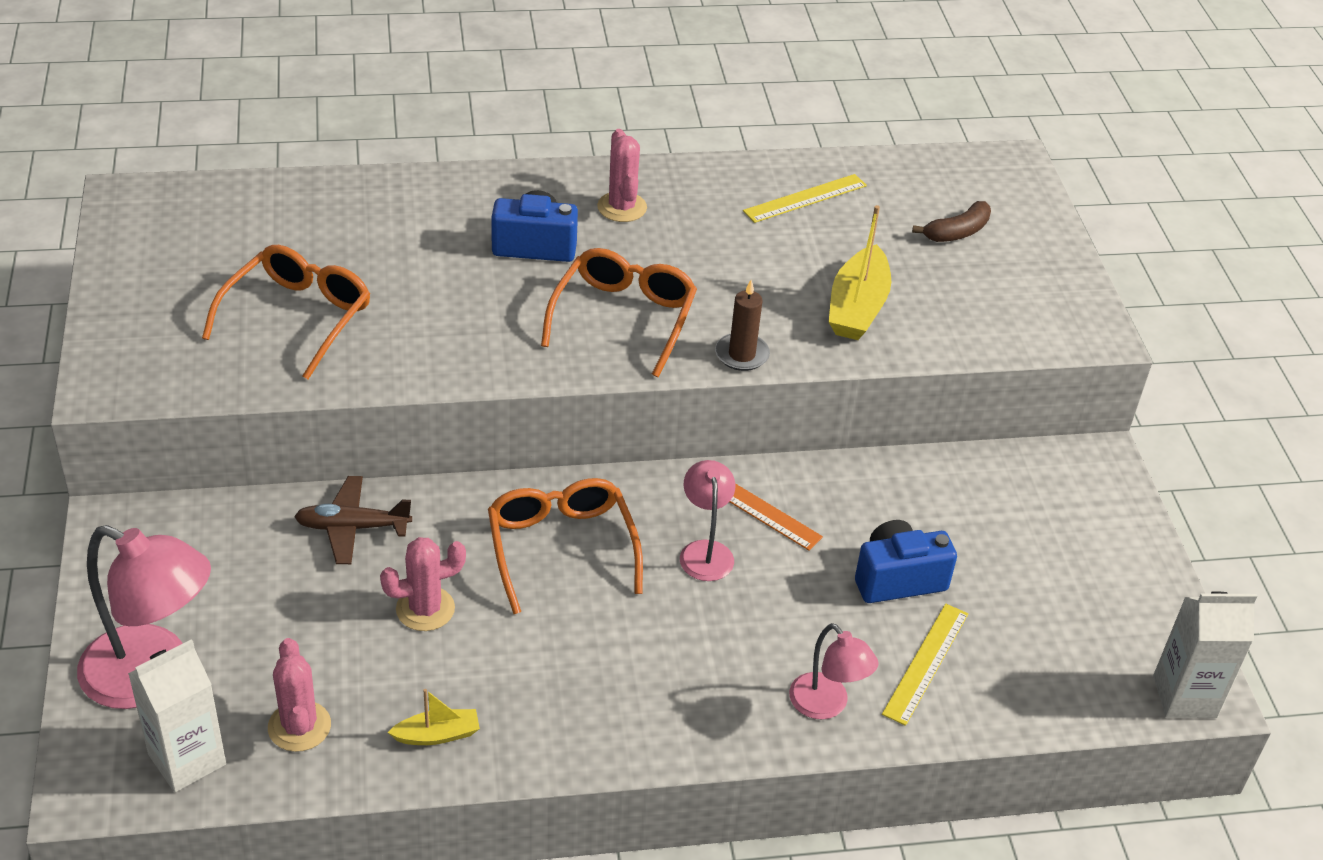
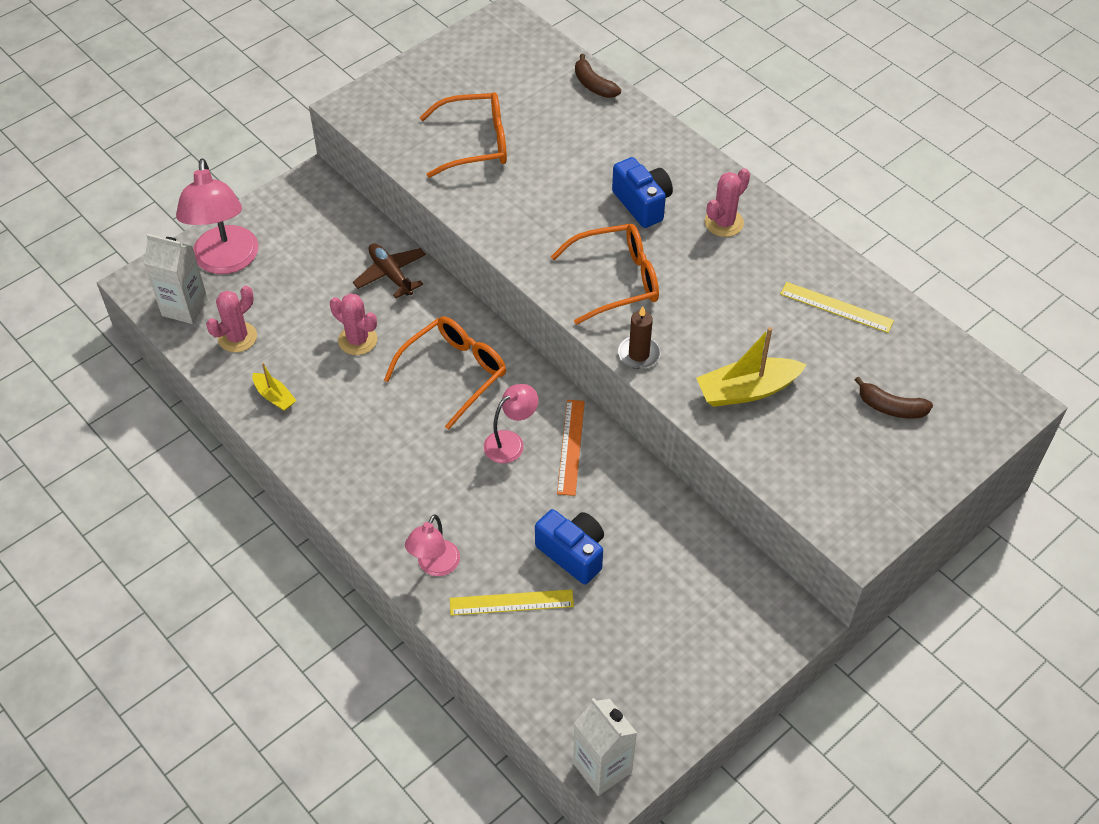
camera: 60 degrees right, 10 degrees up
none -> brown banana [575,54,621,98]

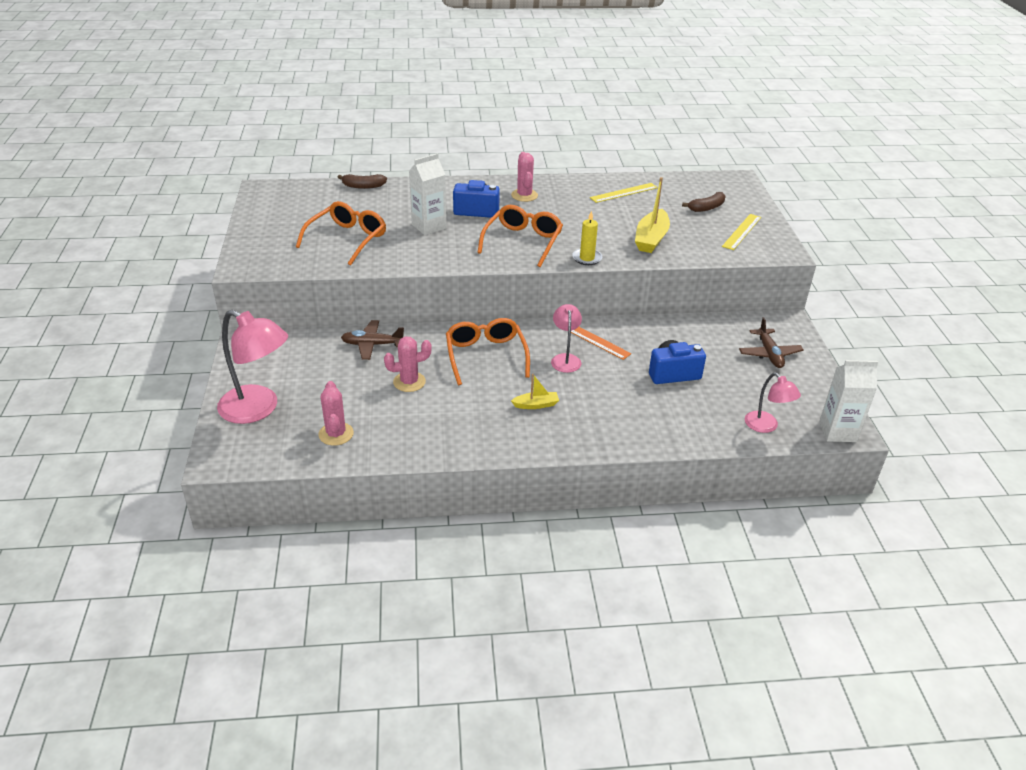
camera: 55 degrees left, 15 degrees down
white carton [144,234,208,324] -> white carton moved to [409,153,446,235]
yellow boat [253,363,297,411] -> yellow boat moved to [511,374,559,409]
pink lamp [405,514,460,576] -> pink lamp moved to [745,373,801,433]
yellow ruler [450,589,574,616] -> yellow ruler moved to [722,214,761,250]
brown candle [618,306,661,369] -> yellow candle [572,211,602,265]
none -> brown plane [739,317,804,368]

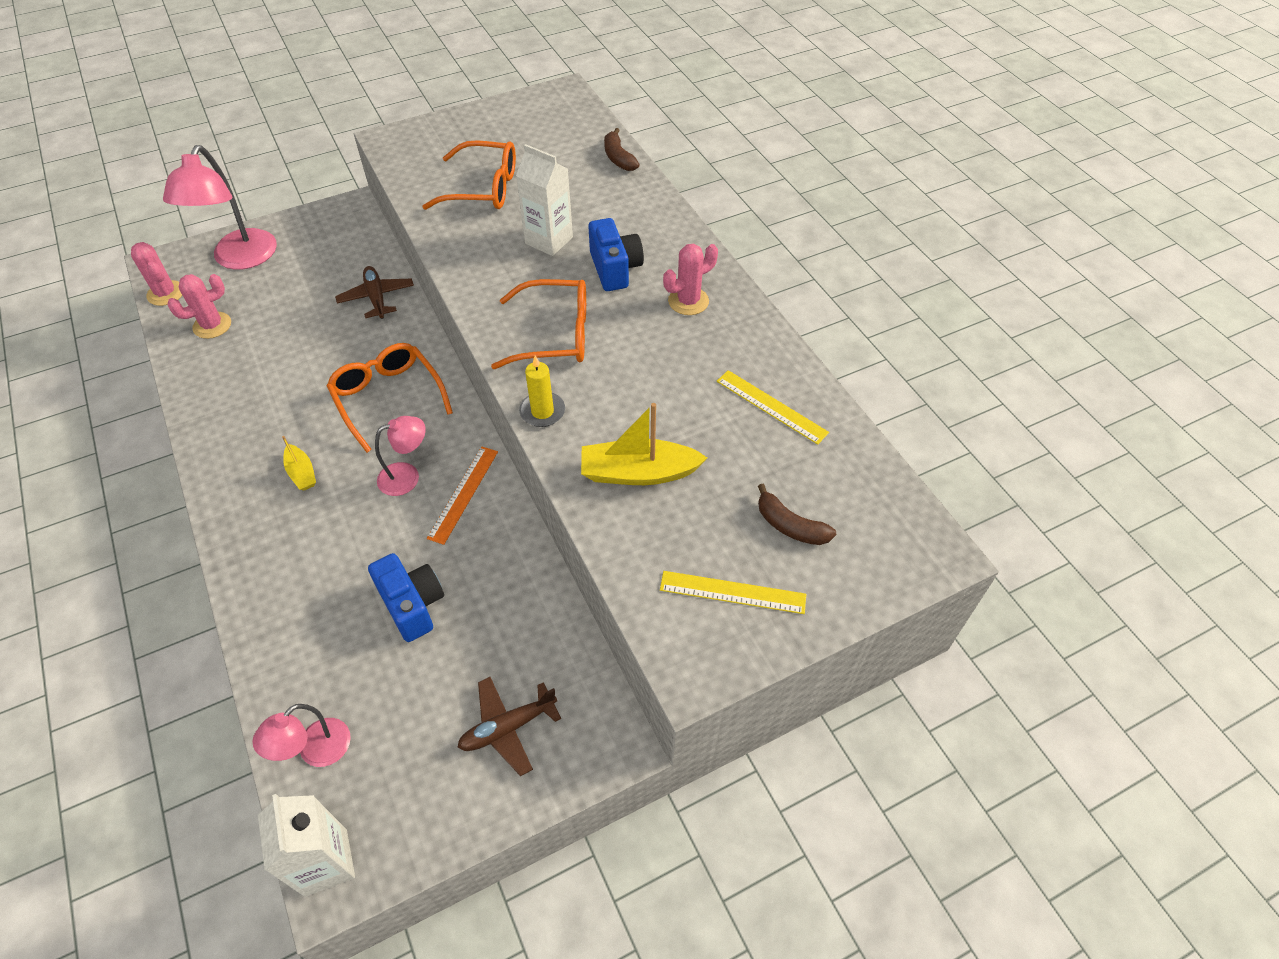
camera: 70 degrees right, 15 degrees up
pink cactus [384,336,431,392] -> pink cactus moved to [131,242,182,306]
orange glasses [446,318,530,385] -> orange glasses turned 90 degrees counterclockwise [327,343,453,453]

